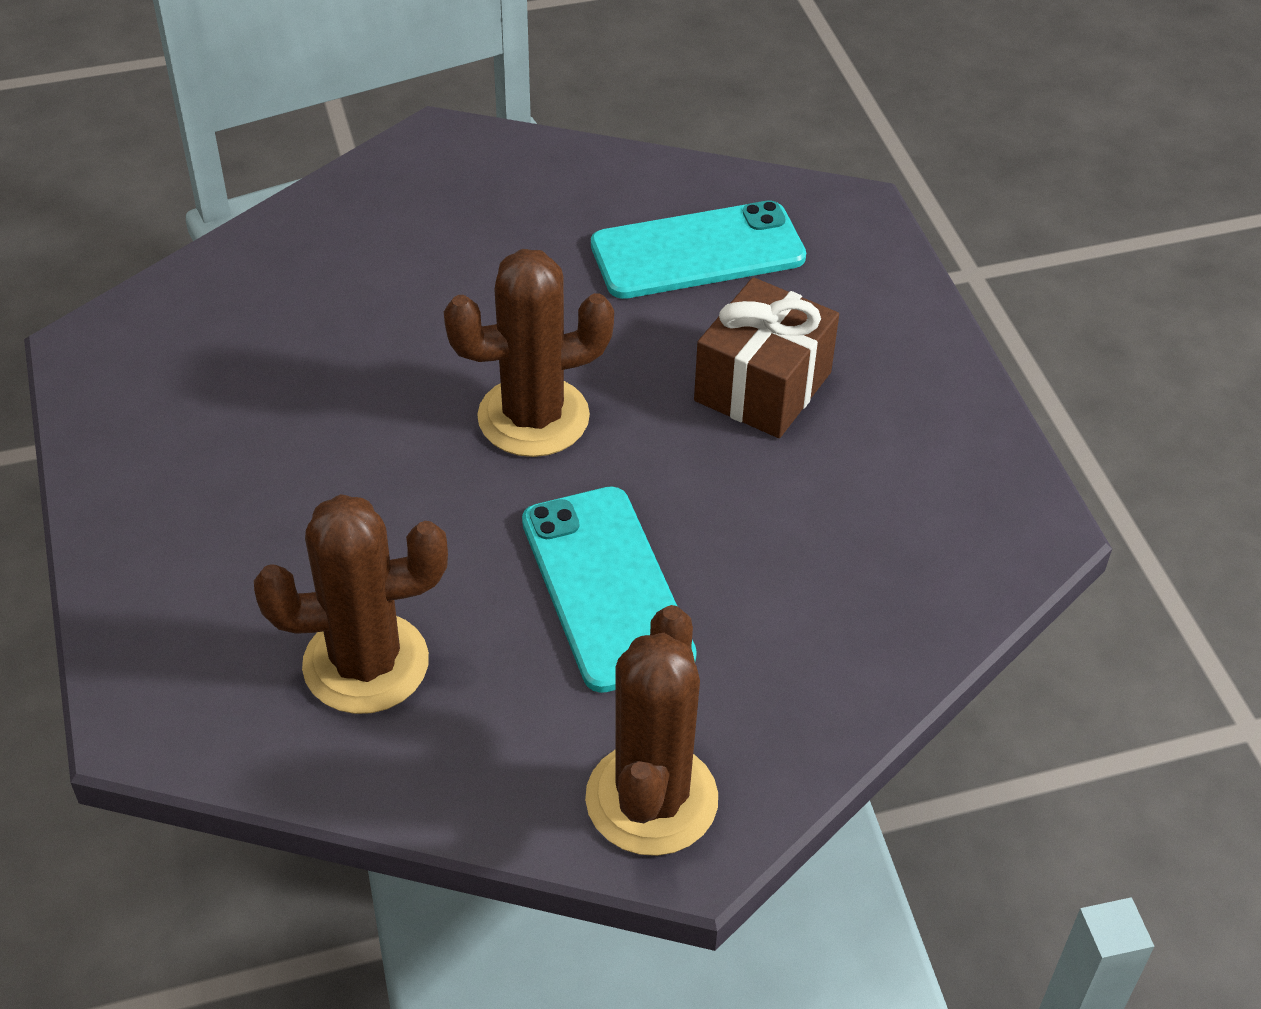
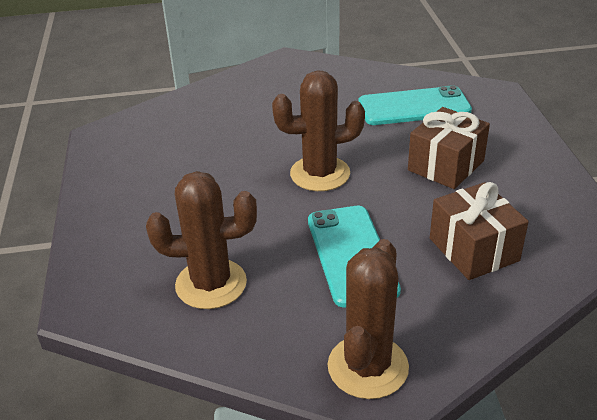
camera: 10 degrees right, 10 degrees down
none -> brown gift [430,182,529,280]

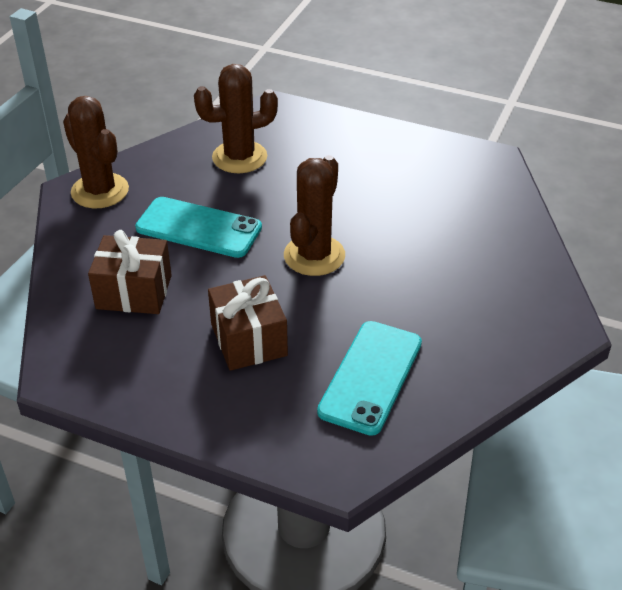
camera: 120 degrees right, 5 degrees up
brown cactus [146,171,257,309] -> brown cactus turned 45 degrees clockwise [194,64,278,173]

